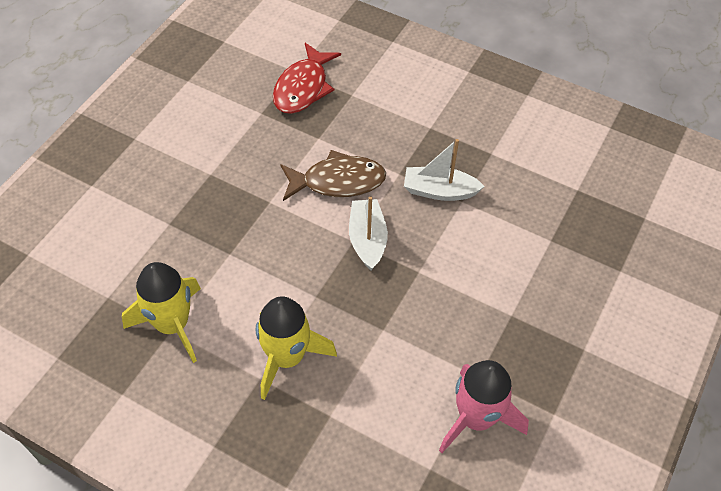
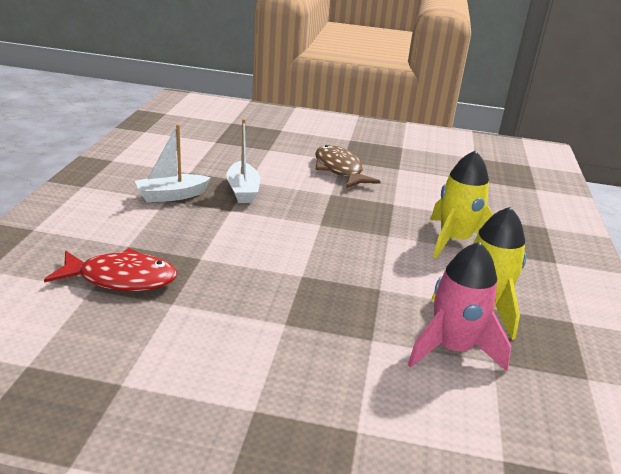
camera: 110 degrees left, 25 degrees down
brown fish [280,150,386,201] -> brown fish moved to [315,145,381,188]
white boat [349,196,388,270] -> white boat moved to [135,124,211,202]
pink rocket [439,360,529,453] -> pink rocket moved to [408,242,511,371]

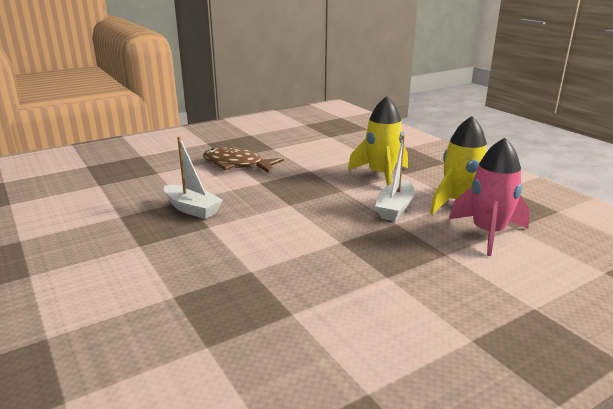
camera: 40 degrees left, 5 degrees down
red fish [44,248,177,291] -> none
white boat [135,124,211,202] -> white boat moved to [375,135,415,221]

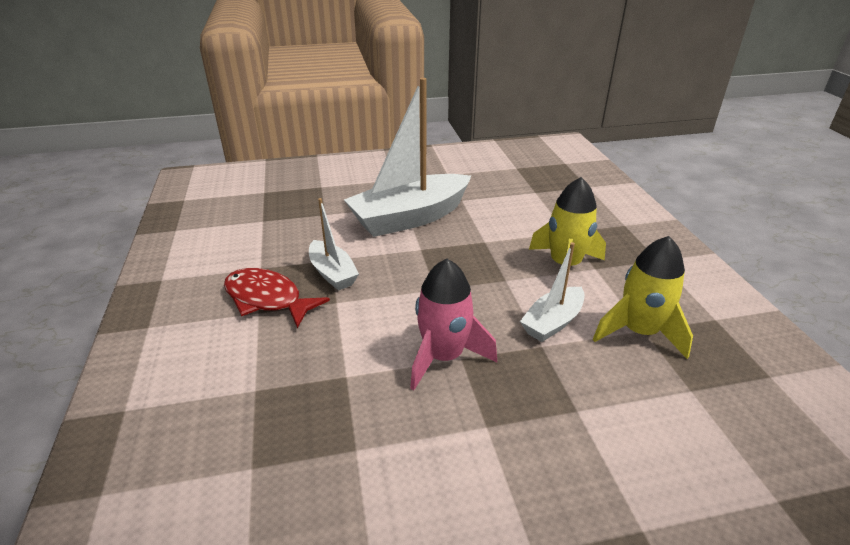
camera: 20 degrees right, 10 degrees up
brown fish [203,147,284,173] -> white boat [344,78,471,237]
pink rocket [449,138,530,256] -> pink rocket moved to [410,258,497,390]
none -> red fish [224,268,330,328]

